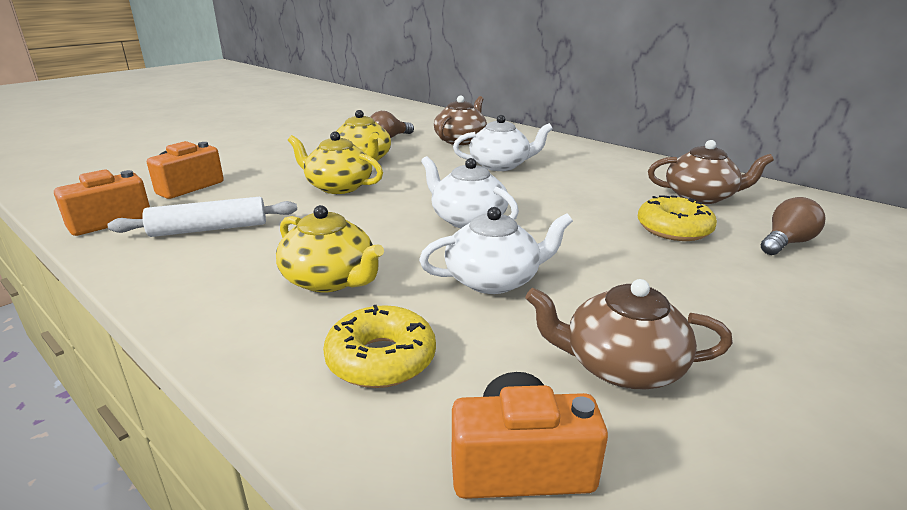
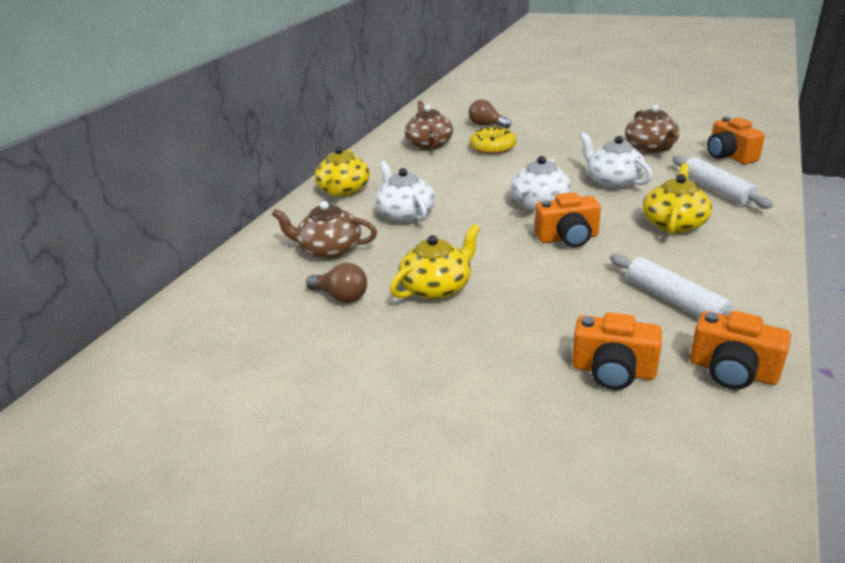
camera: 105 degrees left, 5 degrees up
yellow teapot [288,131,383,194] -> yellow teapot moved to [315,146,370,197]
yellow donut [323,305,436,388] -> white rolling pin [672,156,773,209]
none -> orange camera [535,192,601,248]

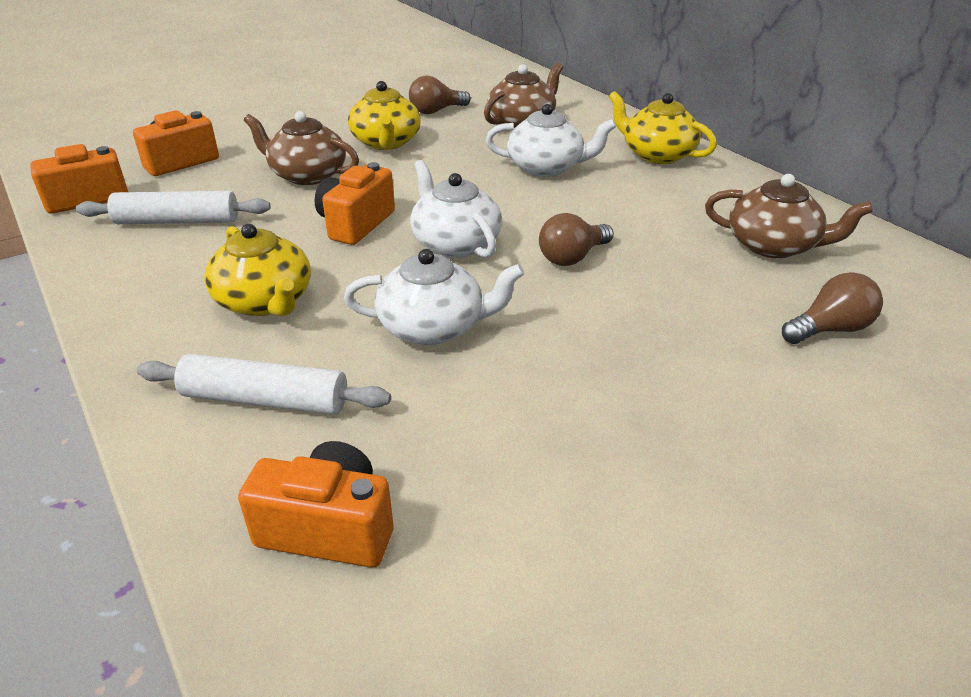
camera: 120 degrees right, 5 degrees up
yellow donut [470,126,516,154] -> none
brown teapot [625,105,680,153] -> brown teapot moved to [244,111,359,185]
none -> brown light bulb [539,213,614,266]

